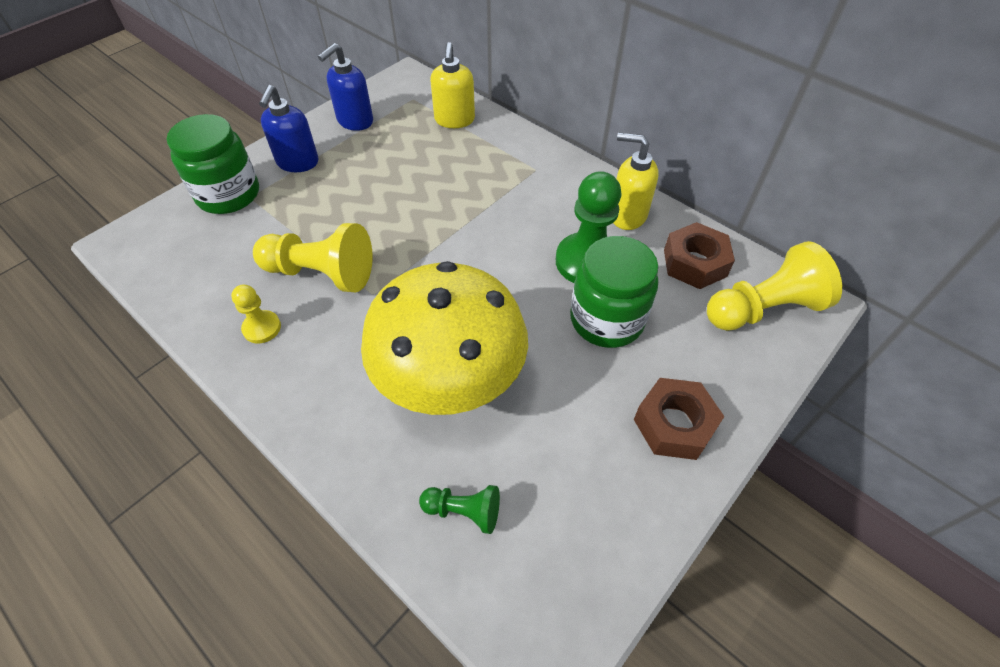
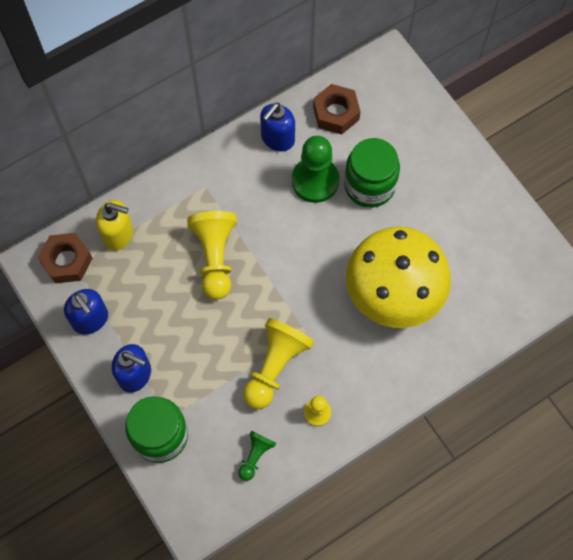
camera: 75 degrees left, 15 degrees up
green pawn [419,485,500,534] -> green pawn moved to [238,431,276,481]
yellow soap dispenser [613,132,659,230] -> blue soap dispenser [260,102,295,151]
brown nut [634,378,725,460] -> brown nut moved to [37,233,93,284]
yellow pawn [707,241,842,331] -> yellow pawn moved to [187,211,237,299]

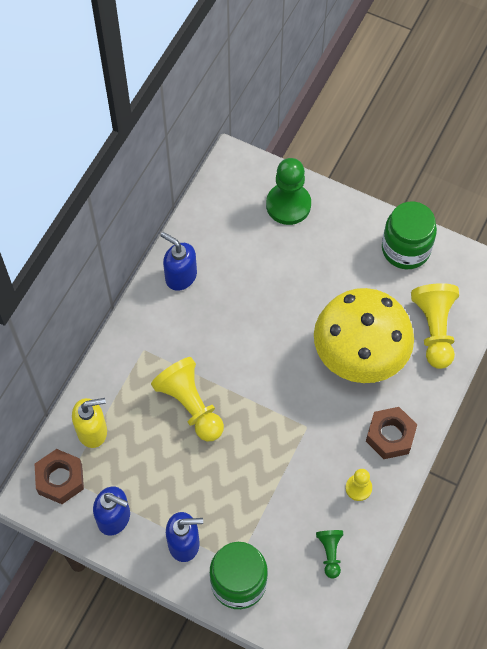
camera: 30 degrees left, 5 degrees down
yellow pawn [243,318,314,409] -> yellow pawn moved to [411,283,459,369]
blue soap dispenser [260,102,295,151] -> blue soap dispenser turned 120 degrees clockwise [160,232,197,291]
green pawn [292,136,339,203] -> green pawn moved to [266,158,311,225]
brown nut [313,84,361,135] -> brown nut moved to [366,407,417,459]
green jar [344,138,400,208] -> green jar moved to [382,202,437,269]

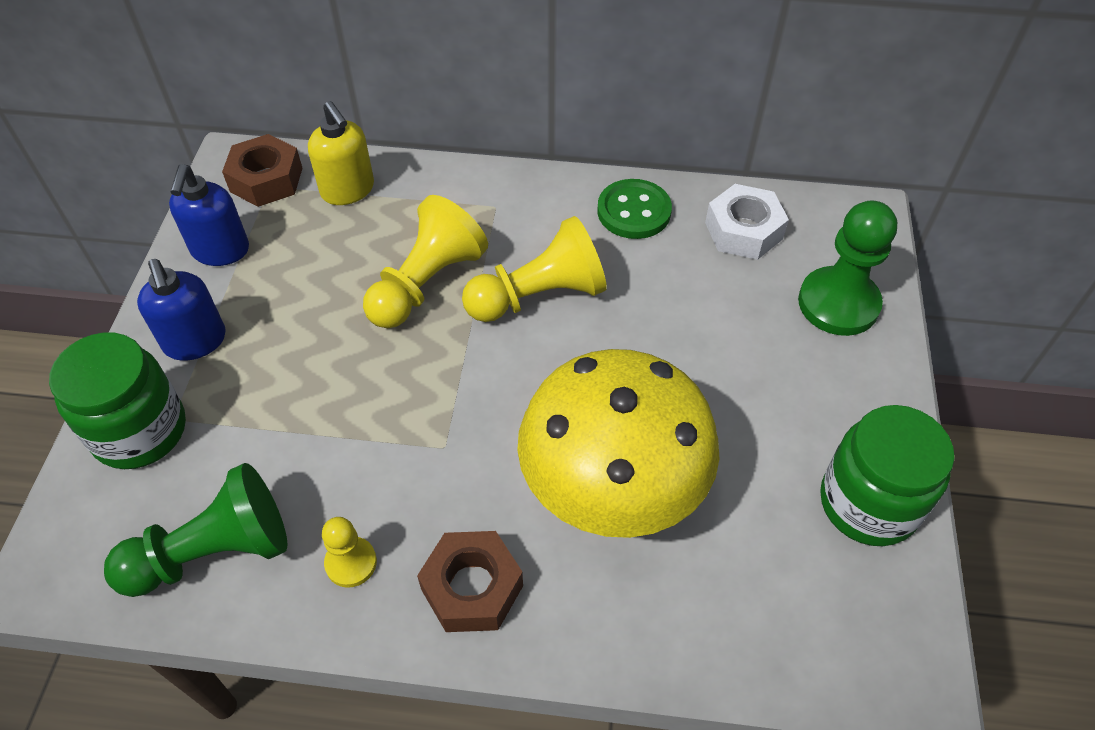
camera: 70 degrees right, 10 degrees down
blue soap dispenser [160,232,197,291] -> green button [597,179,672,239]
green pawn [316,530,343,579] -> green pawn [104,463,287,597], size x1.88
yellow pawn [411,283,459,369] -> yellow pawn moved to [462,216,607,322]
none -> white nut [705,184,789,260]

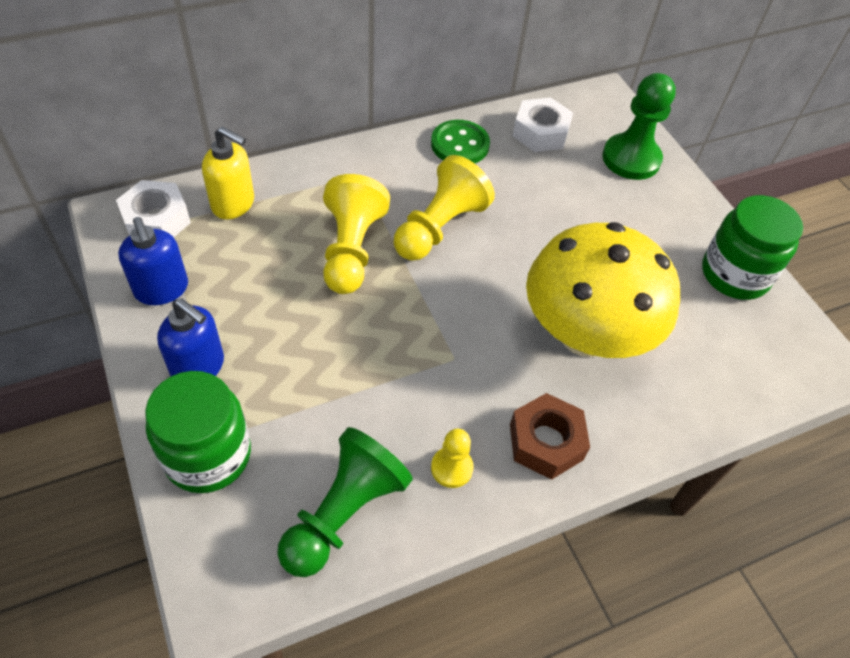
camera: 35 degrees left, 0 degrees up
brown nut [222,134,302,207] -> white nut [116,180,191,237]

